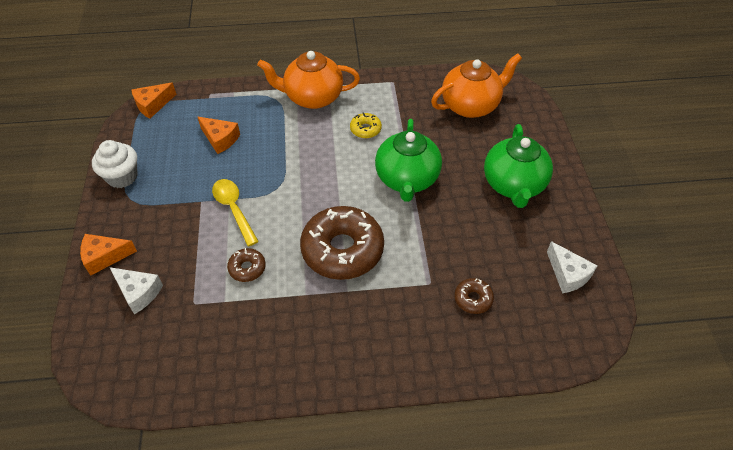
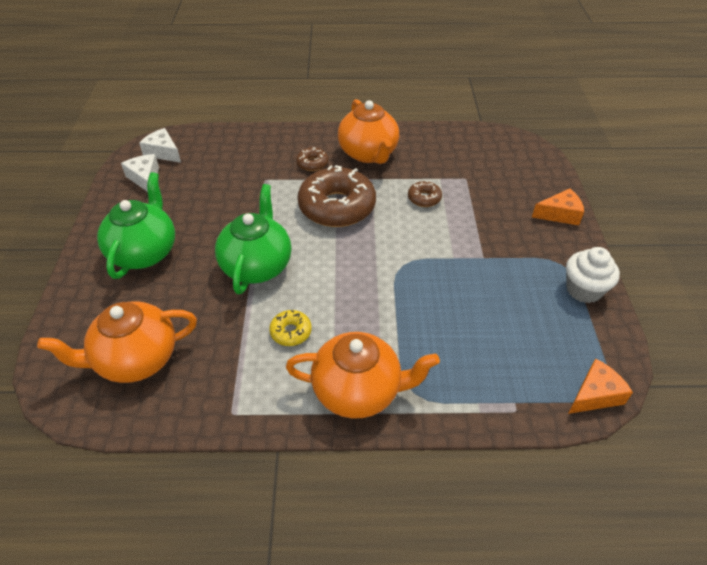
camera: 175 degrees left, 5 degrees down
white cheese [109,267,163,314] -> white cheese moved to [139,128,181,163]
orange cheese [198,117,240,154] -> none
yellow spoon [212,179,259,246] -> none
brown donut [454,278,494,314] -> brown donut moved to [296,147,328,171]
none -> orange teapot [338,99,399,164]

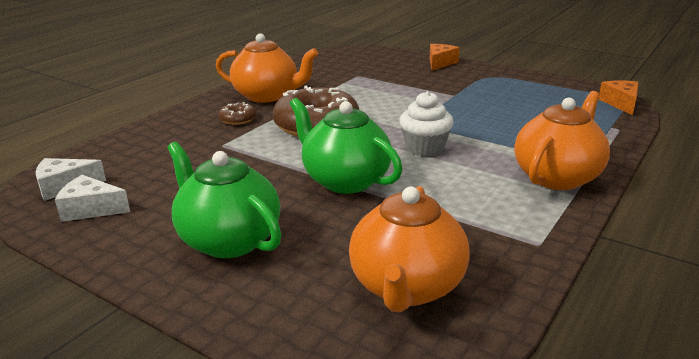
camera: 55 degrees left, 20 degrees down
yellow donut [269,310,312,346] -> none
brown donut [408,181,442,207] -> none
white cupcake [566,247,620,303] -> white cupcake moved to [399,91,454,157]

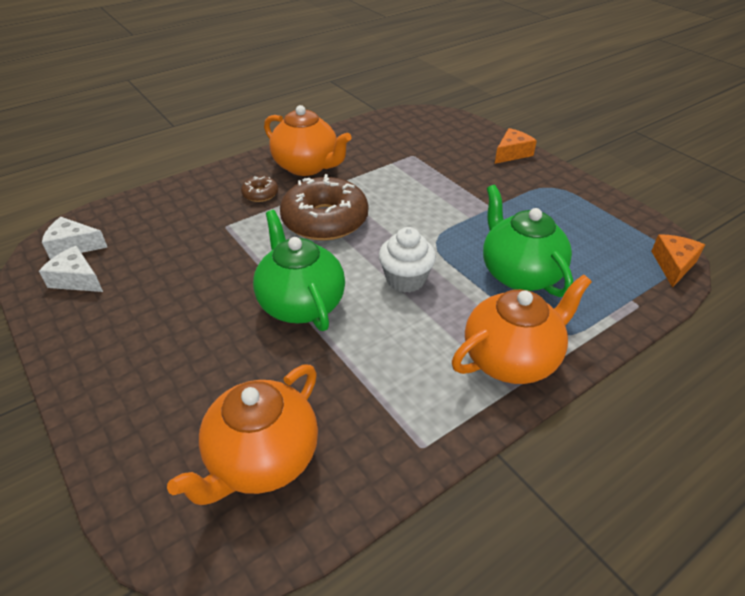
camera: 20 degrees right, 15 degrees up
green teapot [167,142,281,258] -> green teapot moved to [483,185,573,297]

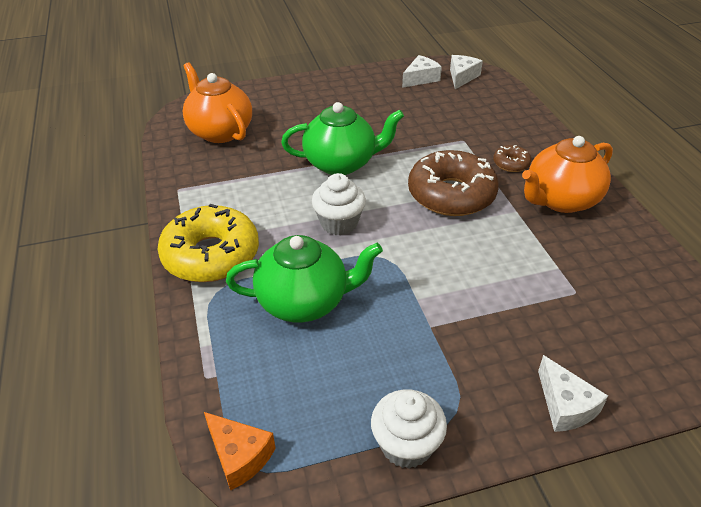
camera: 110 degrees right, 0 degrees up
orange teapot [452,274,592,384] -> yellow donut [157,204,259,282]
orange cheese [495,128,537,164] -> white cheese [538,355,608,432]
none -> white cupcake [371,389,447,469]

